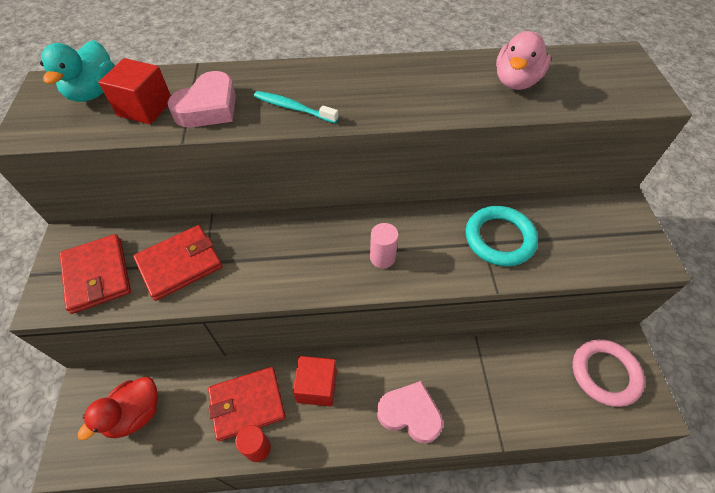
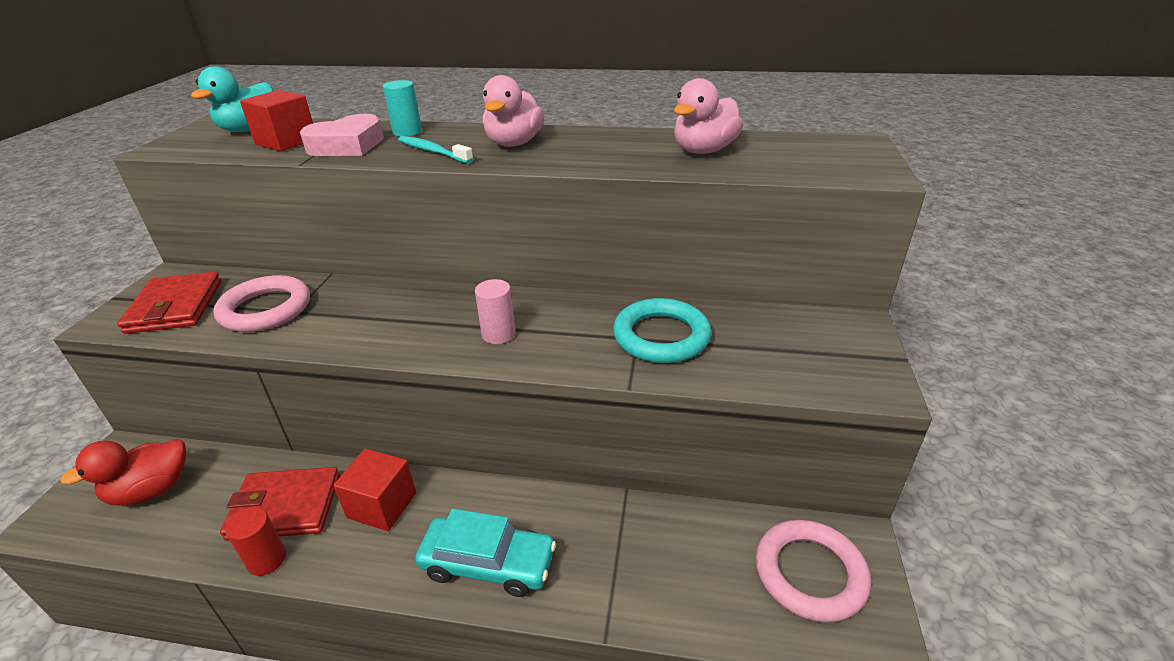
camera: 15 degrees right, 20 degrees down
red wallet [133,225,222,301] -> pink ring [213,275,310,332]
pink heart [377,381,443,444] -> turquoise car [415,509,556,597]
none -> turquoise cylinder [383,80,422,136]
none -> pink duck [482,75,545,147]

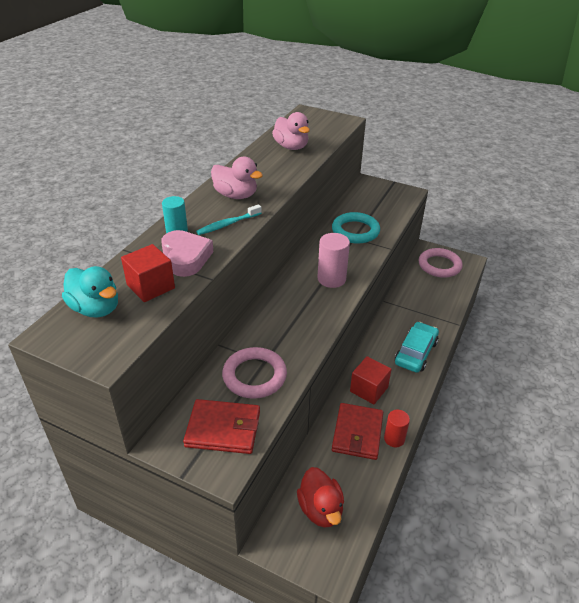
camera: 75 degrees left, 5 degrees up
pink cylinder [475,279,516,344] -> pink cylinder [317,233,350,288], size x1.52

